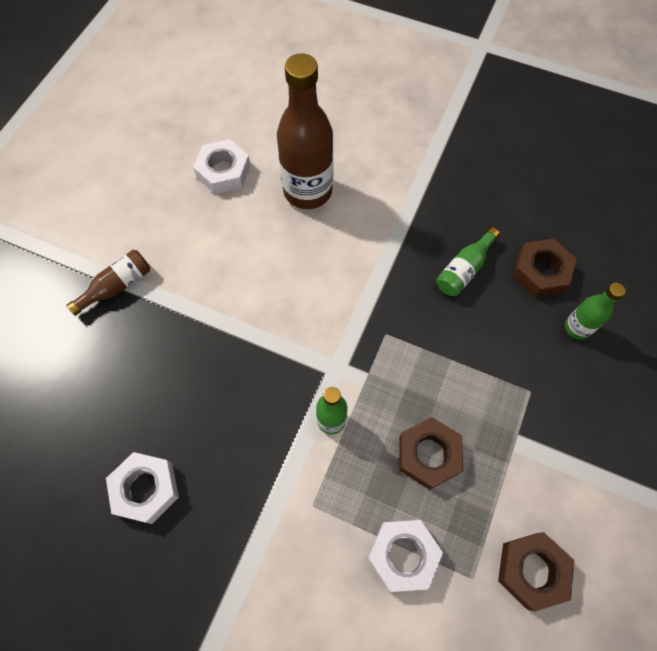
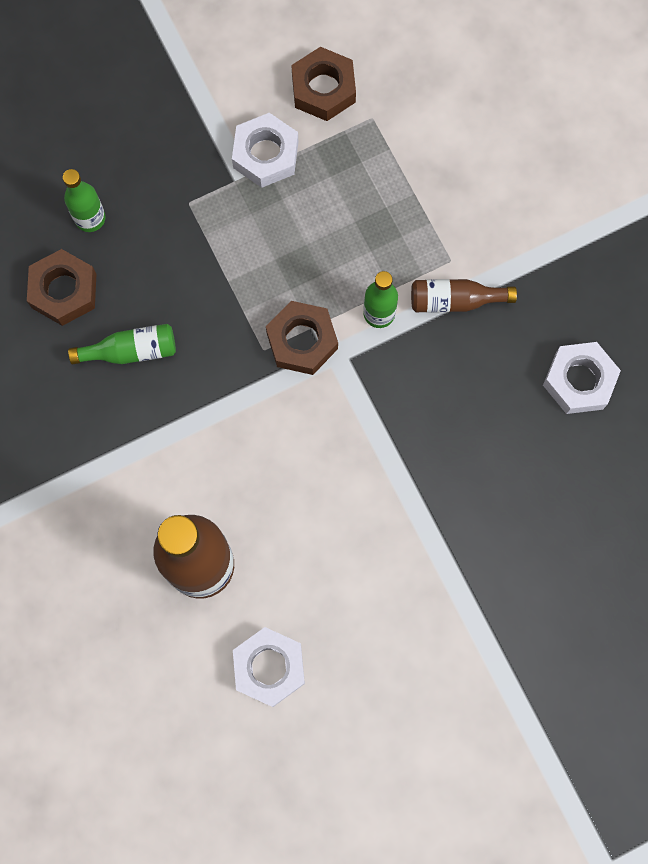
camera: 140 degrees left, 10 degrees up
brown bottle [66,250,150,316] -> brown bottle moved to [411,279,517,313]
white nut [368,520,443,592] -> white nut moved to [232,113,298,188]
brown nut [399,417,463,490] -> brown nut moved to [266,301,338,375]

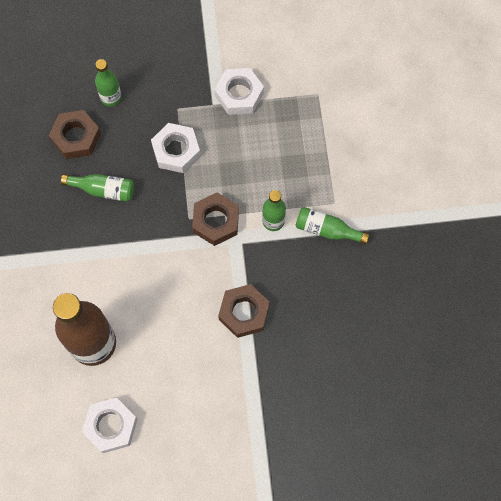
camera: 20 degrees right, 5 degrees down
brown nut [291,47,356,121] -> brown nut moved to [218,284,270,338]
brown bottle [411,279,517,313] -> green bottle [296,207,369,245]
white nut [543,342,621,414] -> white nut moved to [151,123,201,173]

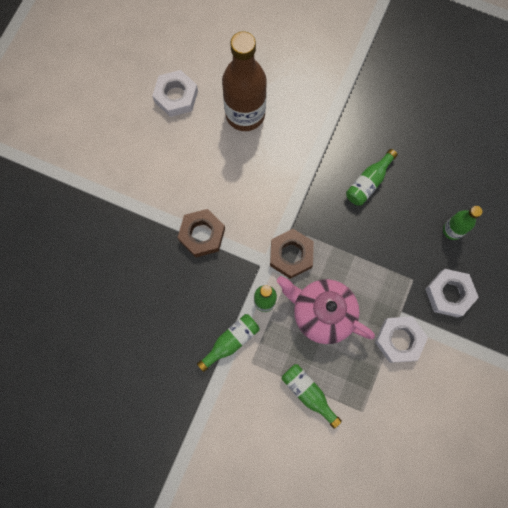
camera: 120 degrees right, 5 degrees up
brown nut [49,110,101,159] -> none
white nut [151,123,201,173] -> white nut moved to [425,269,479,317]
none -> pink teapot [277,276,375,344]
none -> green bottle [282,364,342,429]

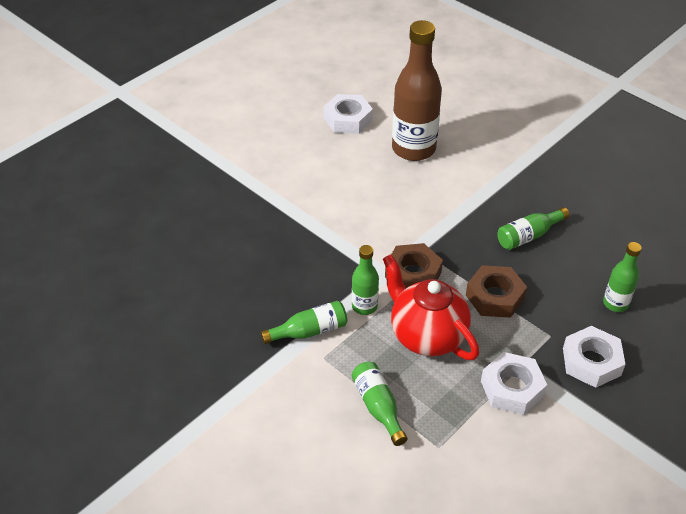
camera: 20 degrees right, 30 degrees down
brown nut [177,209,225,257] -> brown nut moved to [466,265,527,318]
pink teapot [277,276,375,344] -> red teapot [383,254,479,360]

